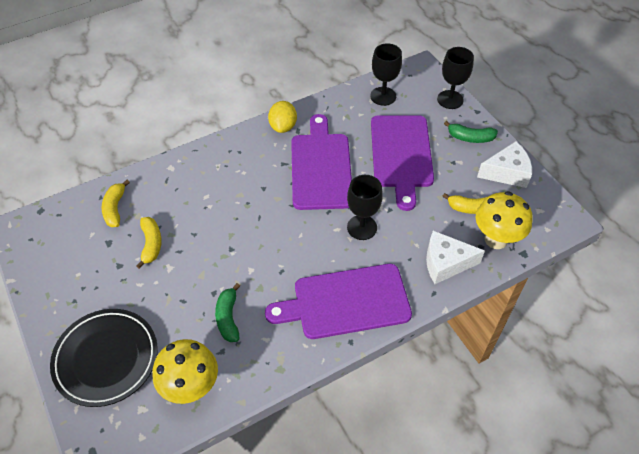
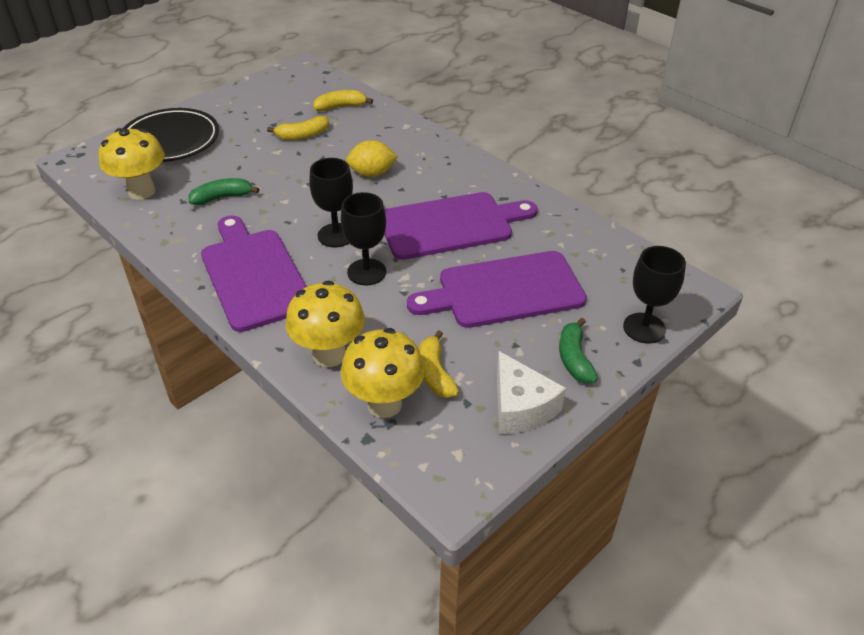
camera: 75 degrees right, 10 degrees down
yellow lemon [268,101,297,133] -> yellow lemon moved to [346,140,398,177]
black goblet [370,43,402,106] -> black goblet moved to [309,158,353,247]
white cheese [426,231,485,284] -> yellow mushroom [285,281,365,367]

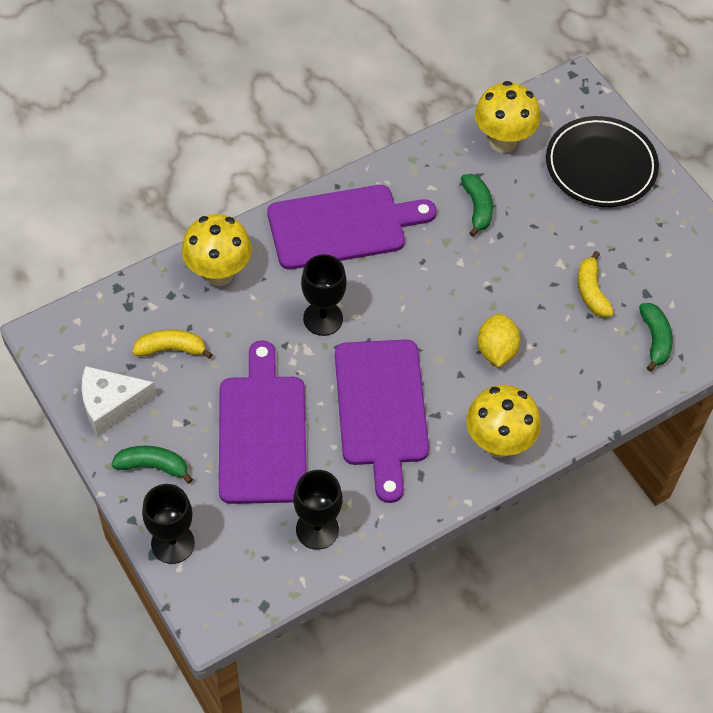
camera: 100 degrees right, 15 degrees up
black goblet [309,158,353,247] -> black goblet moved to [293,470,342,550]
yellow banana [313,90,373,111] -> green banana [639,303,673,372]
yellow mushroom [341,328,425,418] -> yellow mushroom moved to [466,385,541,458]

